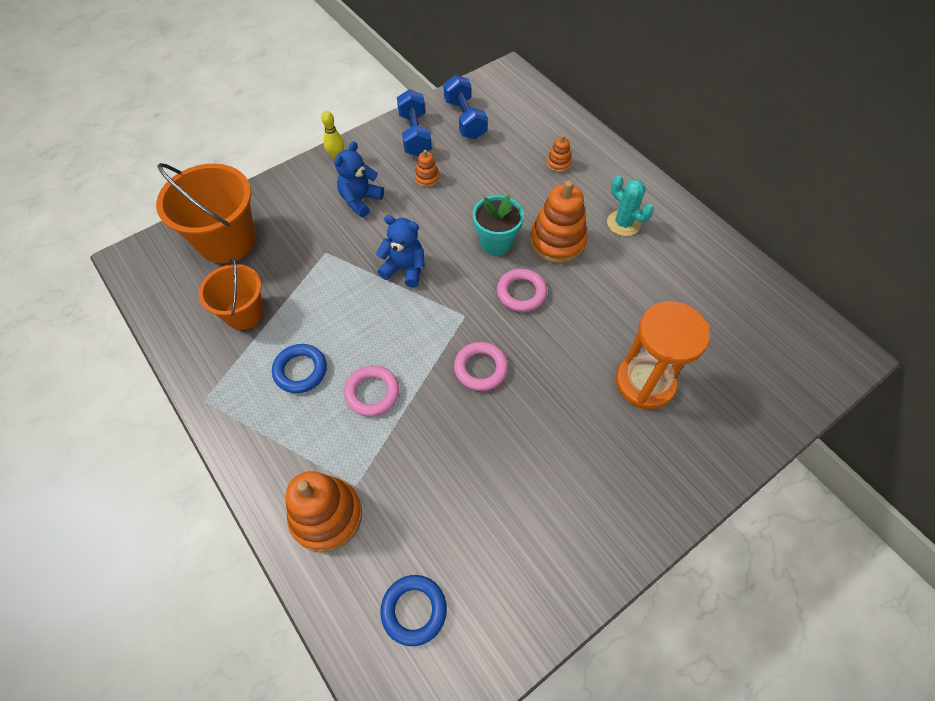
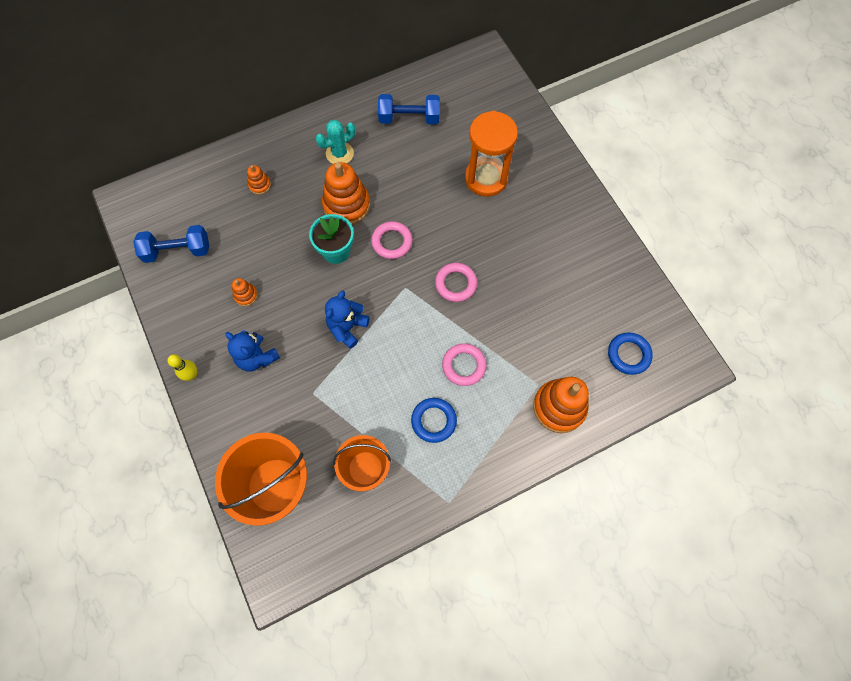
camera: 80 degrees left, 10 degrees up
blue dumbbell [397,89,432,157] -> blue dumbbell moved to [378,94,440,124]

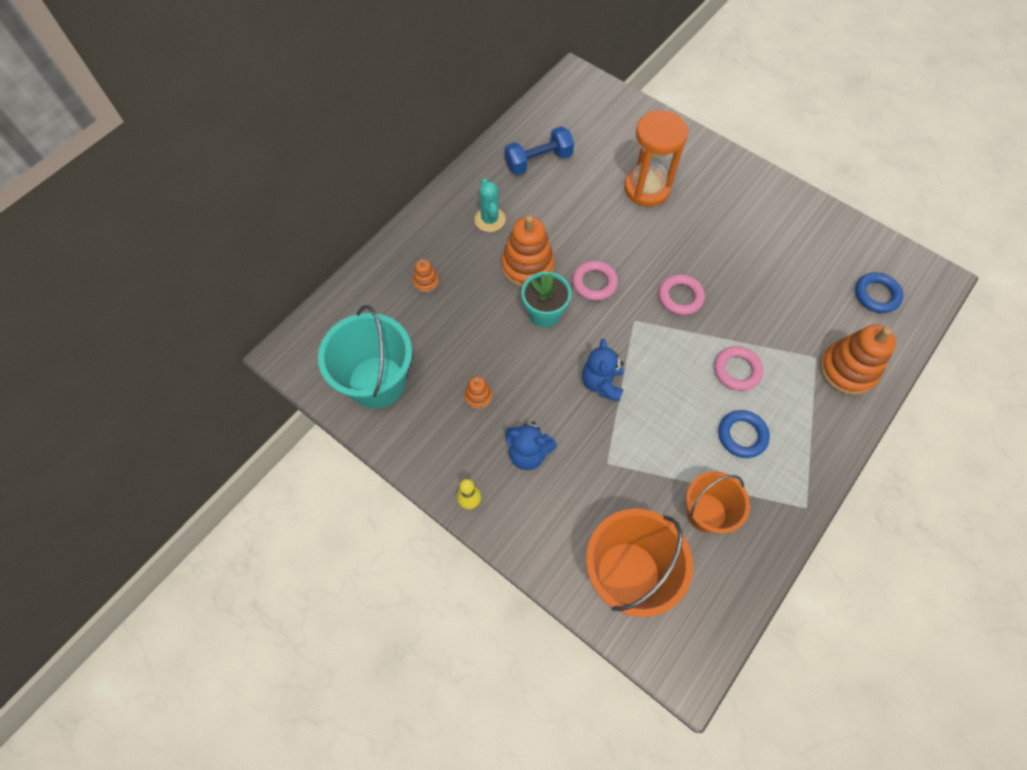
camera: 25 degrees left, 5 degrees down
blue dumbbell [133,225,209,263] -> turquoise bucket [318,305,412,409]
turquoise cactus [316,120,355,164] -> turquoise cactus turned 45 degrees counterclockwise [474,178,506,232]

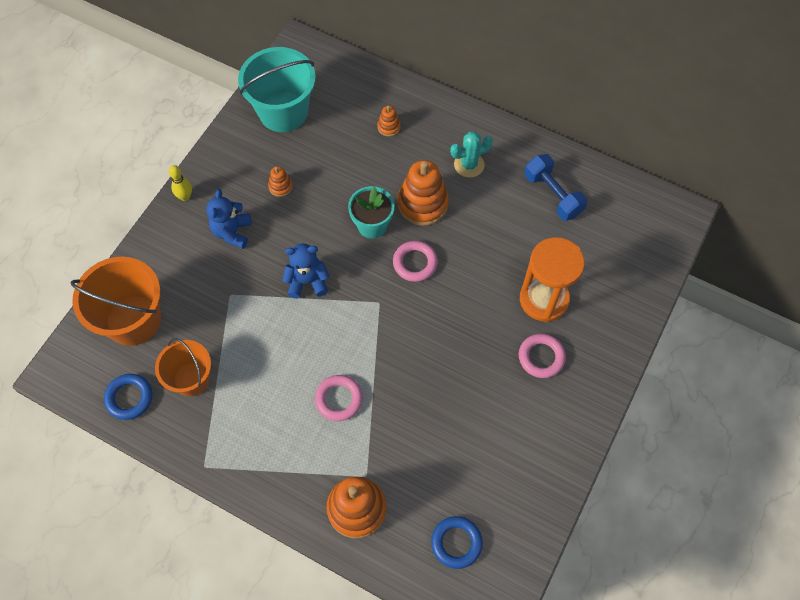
camera: 80 degrees right, 0 degrees up
pink ring [659,274,705,315] -> pink ring moved to [519,334,566,378]
blue ring [718,410,770,458] -> blue ring moved to [104,374,152,420]

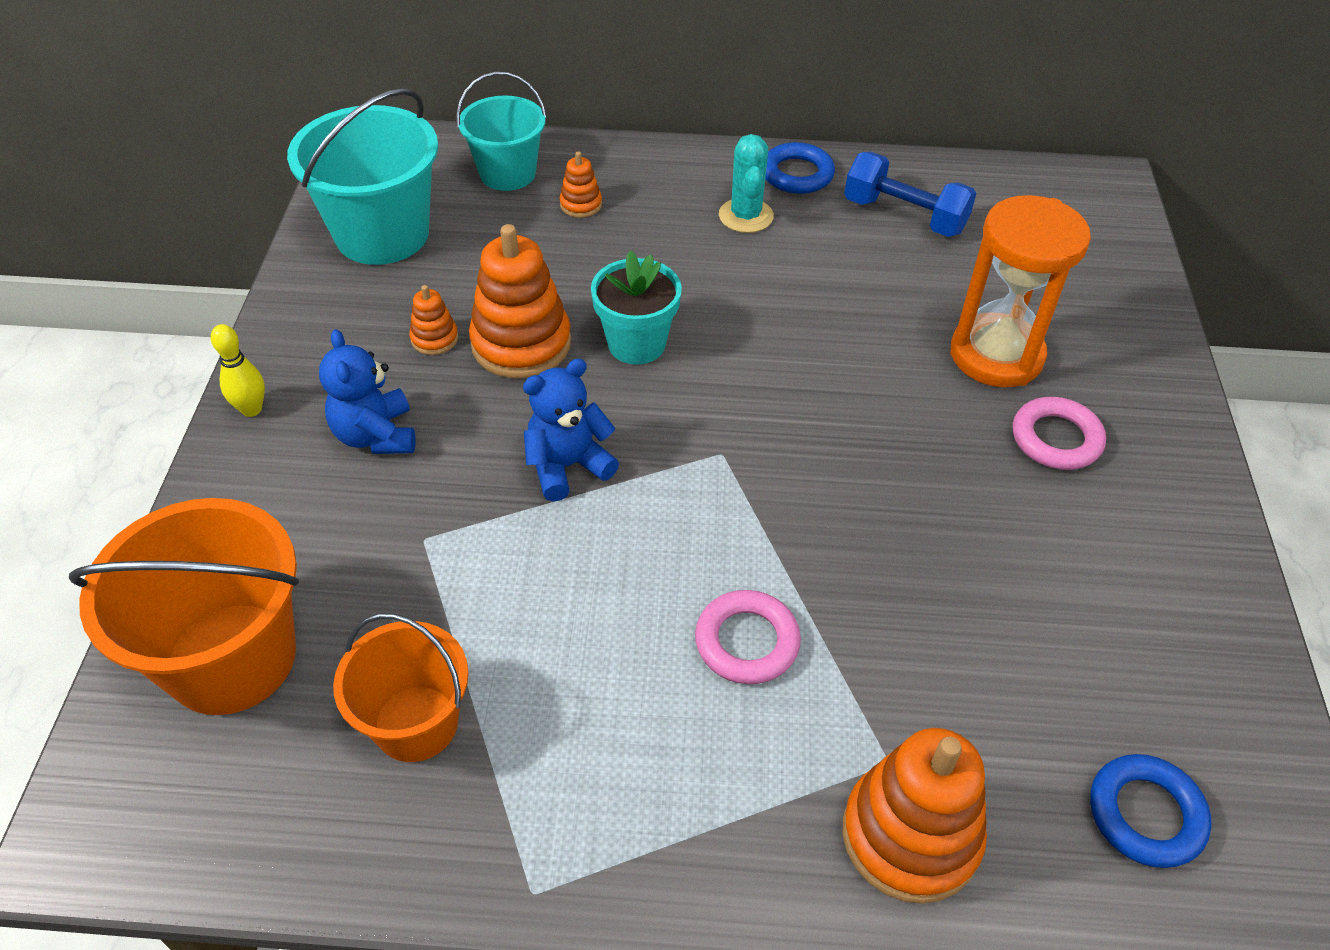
camera: 25 degrees left, 15 degrees down
blue ring [104,374,152,420] -> blue ring moved to [765,142,835,194]
pink ring [393,241,438,282] -> none
orange stacking toy [397,160,449,226] -> orange stacking toy moved to [469,224,571,378]
turquoise cactus [450,132,493,178] -> turquoise cactus turned 45 degrees counterclockwise [719,134,774,233]
none -> turquoise bucket [457,72,547,191]

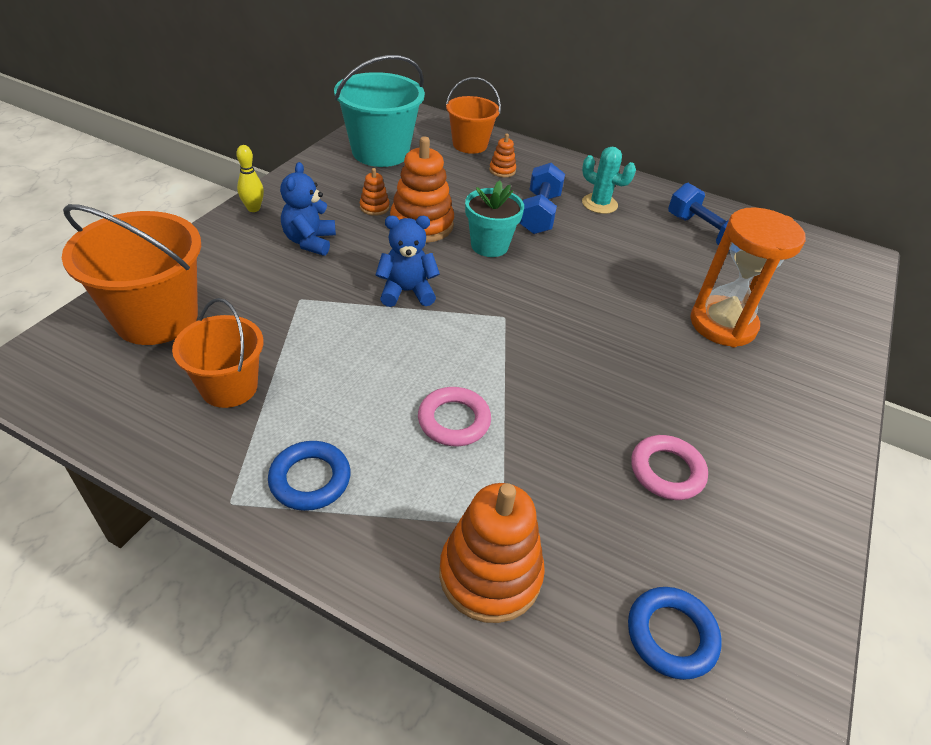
camera: 20 degrees right, 5 degrees down
turquoise bucket [457,72,547,191] -> orange bucket [446,77,501,154]
turquoise cactus [719,134,774,233] -> turquoise cactus turned 75 degrees counterclockwise [582,147,636,214]
blue ring [765,142,835,194] -> blue ring moved to [268,441,350,511]
pink ring [1013,397,1106,470] -> pink ring moved to [631,435,708,500]
none -> blue dumbbell [519,163,565,234]

